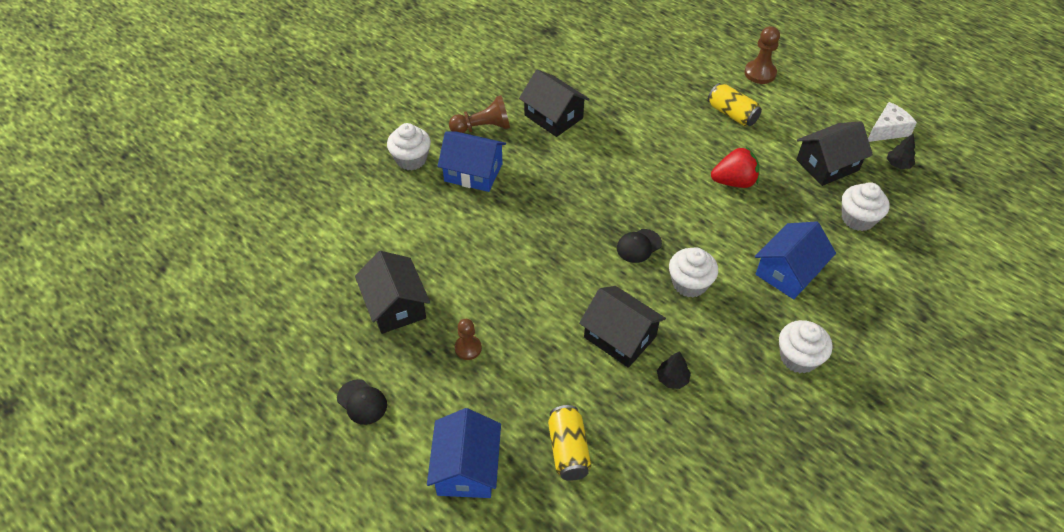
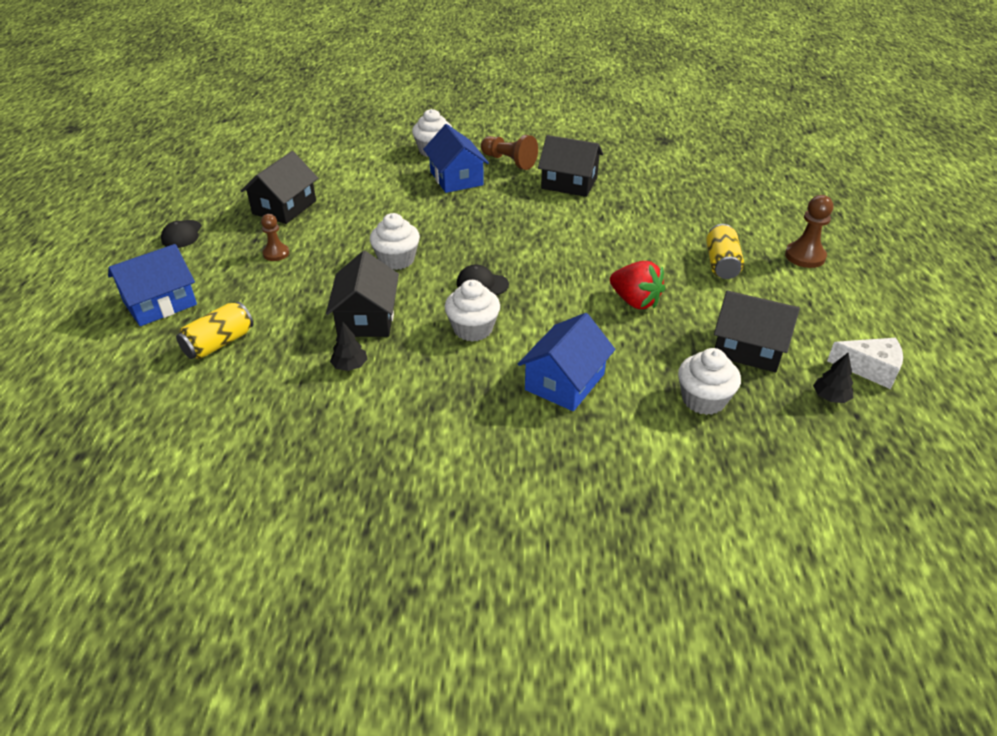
camera: 50 degrees right, 10 degrees down
black house [519,70,590,137] -> black house turned 75 degrees counterclockwise [538,135,603,197]
blue house [755,221,836,299] -> blue house turned 60 degrees counterclockwise [518,313,615,411]
white cupcake [779,320,832,374] -> white cupcake moved to [370,213,420,270]

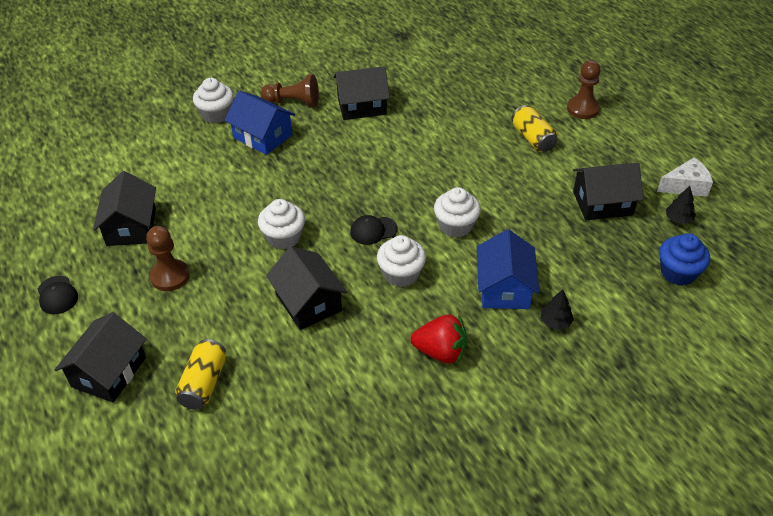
camera: 30 degrees left, 5 degrees up
blue house [108,244,197,326] -> black house [55,312,146,402]
brown pawn [261,214,289,261] -> brown pawn [146,226,190,291], size x1.51
black tree [330,322,368,371] -> black tree moved to [541,289,574,330]
red strawberry [610,261,665,309] -> red strawberry moved to [411,314,467,364]
white cupcake [678,348,741,415] -> white cupcake moved to [434,187,481,238]
none -> blue cupcake [659,233,710,286]

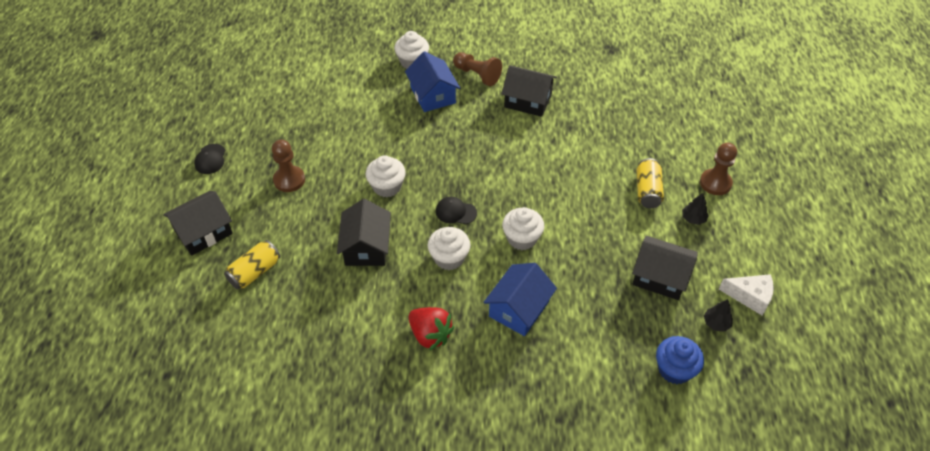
camera: 30 degrees right, 5 degrees up
black house [93,171,156,246] -> none
black tree [541,289,574,330] -> black tree moved to [682,193,709,225]

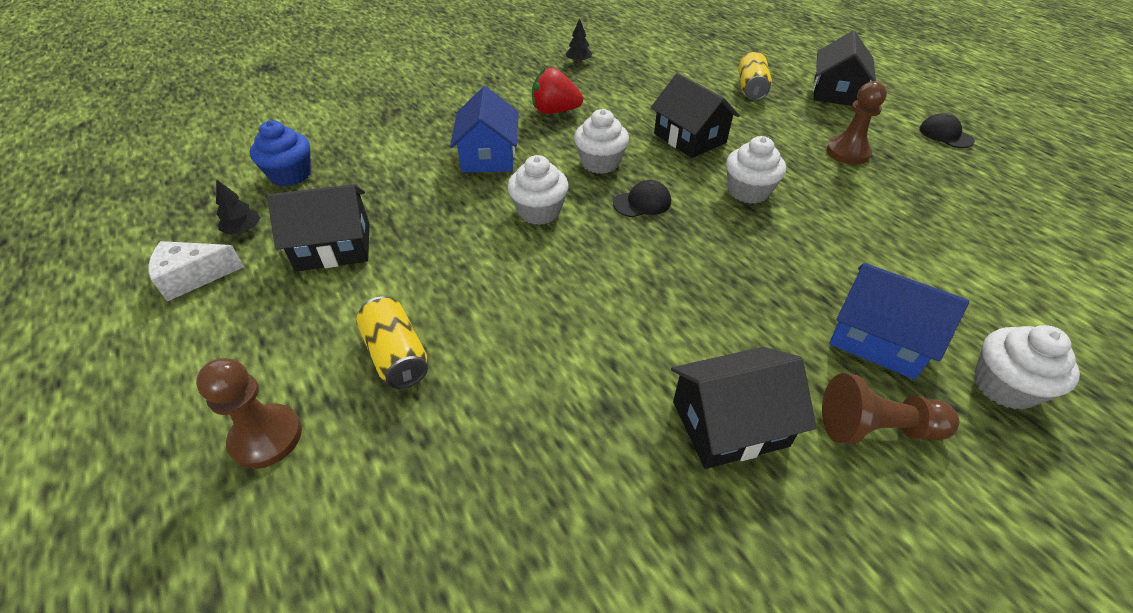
camera: 145 degrees right, 5 degrees down
black tree [682,193,709,225] -> black tree moved to [566,18,592,63]

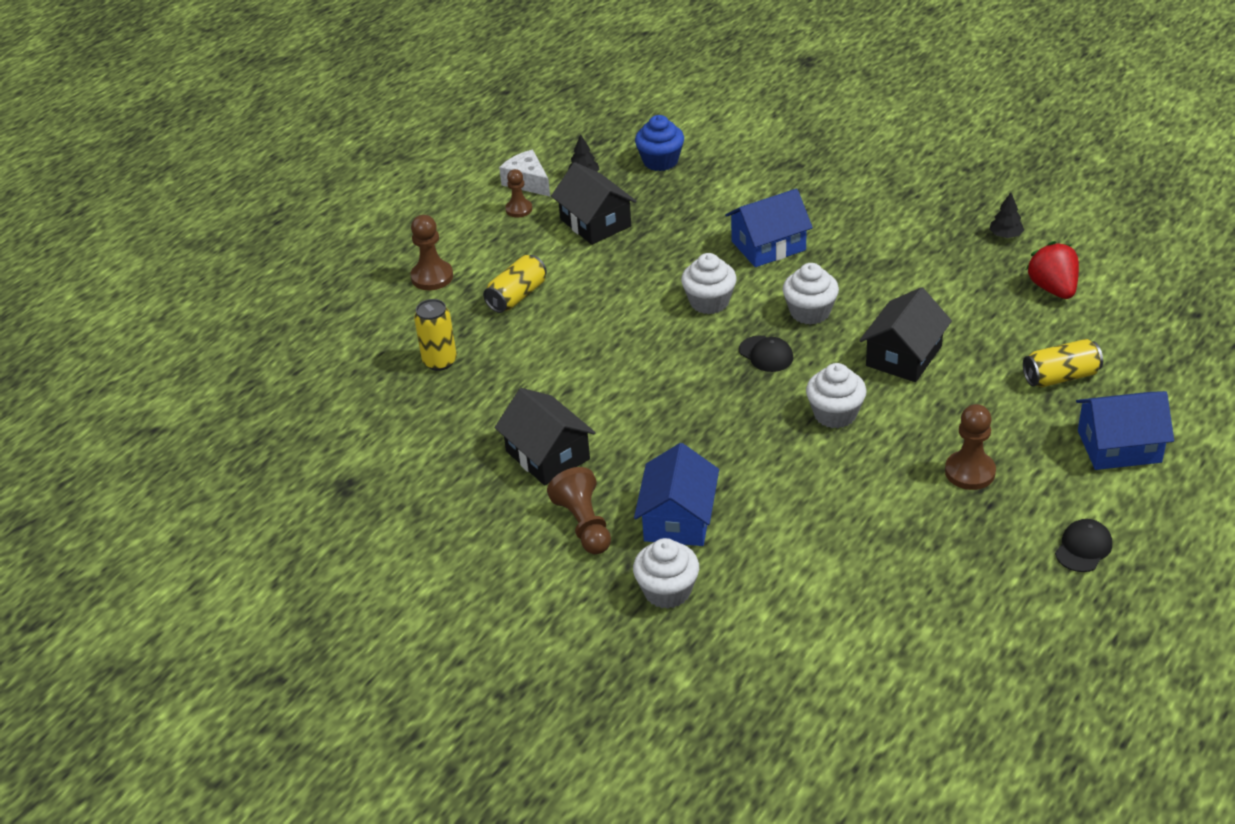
camera: 70 degrees right, 5 degrees down
red strawberry [532,68,583,114] -> red strawberry moved to [1026,241,1079,299]
black house [813,31,876,106] -> blue house [1076,391,1174,470]
none -> yellow can [414,299,457,371]
none -> brown pawn [505,169,532,218]

